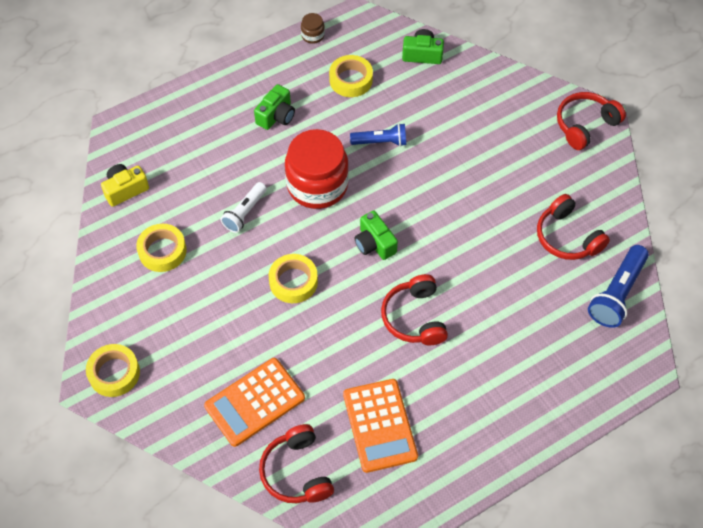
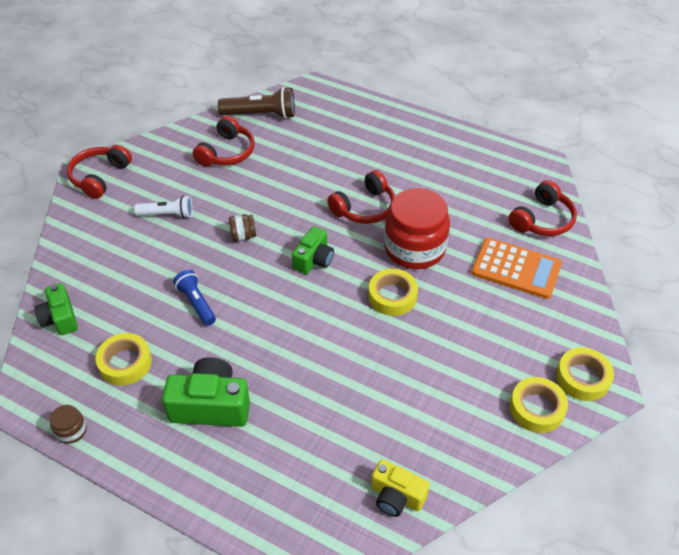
camera: 120 degrees left, 10 degrees down
yellow tape [136,224,187,272] -> yellow tape moved to [510,377,568,433]
white flashlight [221,182,267,233] -> white flashlight moved to [134,196,193,219]
green camera [254,84,295,130] -> green camera [162,357,250,427], size x1.56
red jar [285,129,349,209] -> red jar moved to [384,188,450,269]
orange calculator [343,379,418,473] -> none
red headphones [557,92,626,150] -> red headphones turned 90 degrees clockwise [67,145,132,199]
blue flashlight [588,245,649,328] -> brown flashlight [218,87,295,119]
none -> brown jar [229,214,256,242]

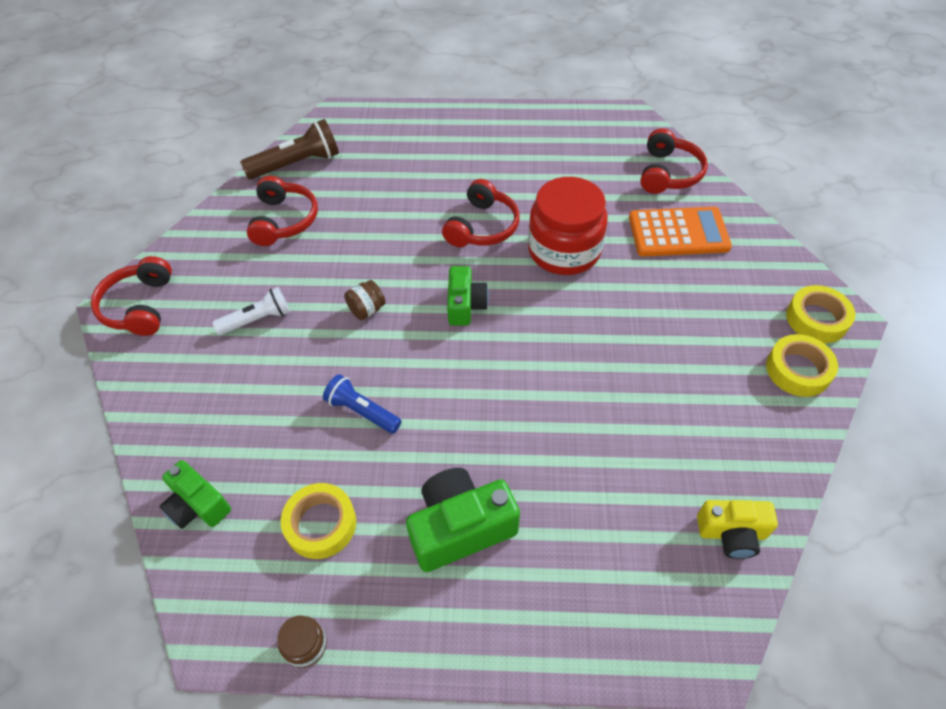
camera: 25 degrees left, 5 degrees up
yellow tape [369,269,418,316] -> none

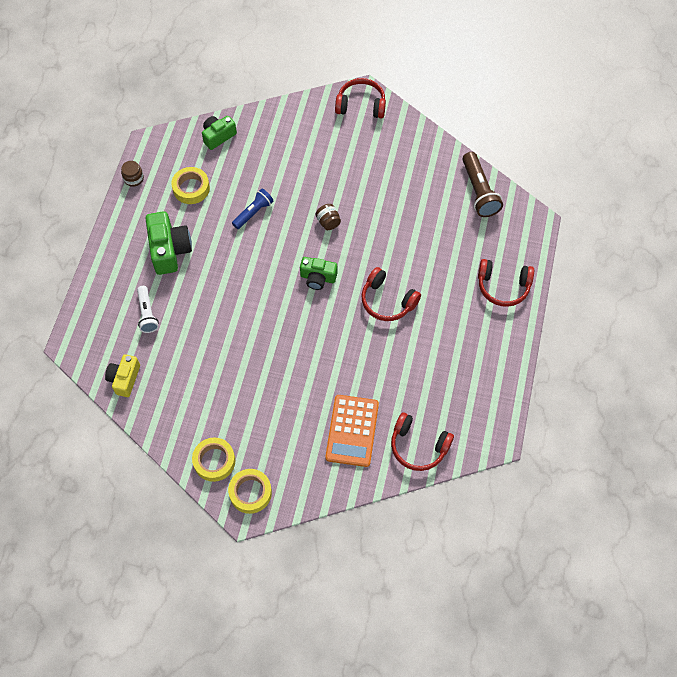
camera: 100 degrees right, 10 degrees up
white flashlight [212,287,290,335] -> white flashlight moved to [137,286,159,333]
red headphones [247,176,318,246] -> red headphones moved to [478,259,534,307]
red jar [528,177,608,275] -> none

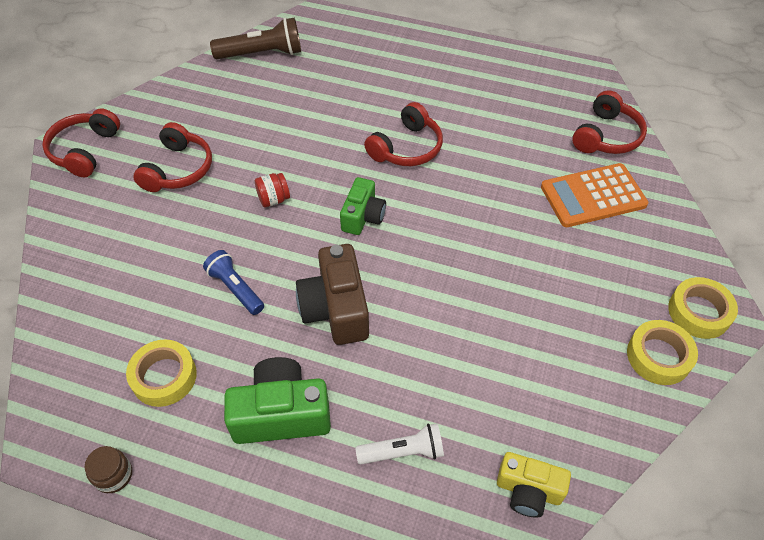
camera: 85 degrees left, 10 degrees down
green camera [202,116,237,150] -> none
brown jar [316,204,341,230] -> red jar [255,173,290,207]
orange calculator [325,395,379,467] -> orange calculator turned 150 degrees clockwise [541,163,648,227]
red headphones [478,259,534,307] -> red headphones moved to [133,122,212,192]
none -> brown camera [296,244,369,345]

